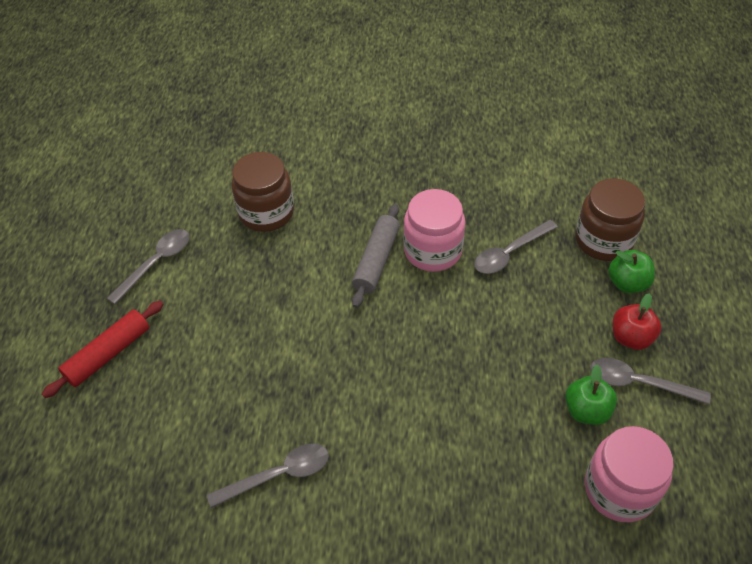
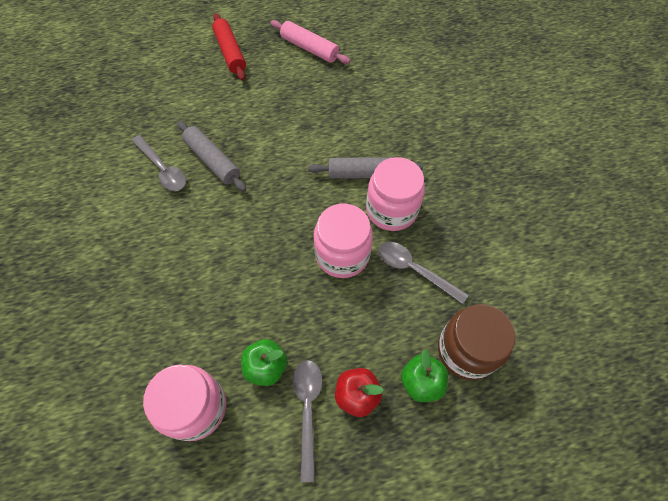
camera: 70 degrees right, 10 degrees up
red rolling pin [42,301,163,398] -> red rolling pin turned 45 degrees clockwise [212,13,246,81]
grey spoon [107,229,190,305] -> pink rolling pin [270,20,350,64]
brown jar [231,152,294,232] -> none
none -> grey rolling pin [177,121,247,192]
none -> pink jar [314,204,373,278]

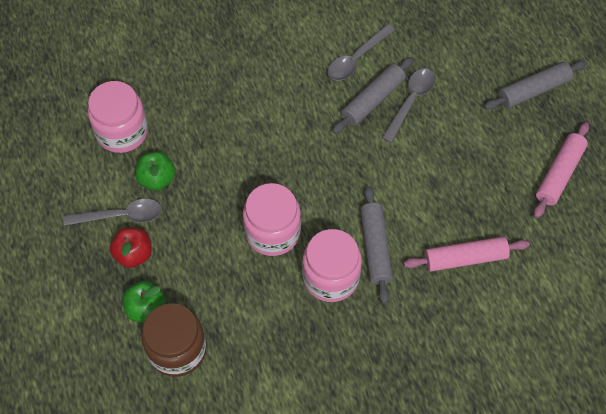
camera: 85 degrees right, 0 degrees up
red rolling pin [212,13,246,81] -> grey rolling pin [484,61,586,110]
grey spoon [378,242,468,304] -> grey spoon moved to [382,68,435,143]
none -> pink rolling pin [404,236,530,272]

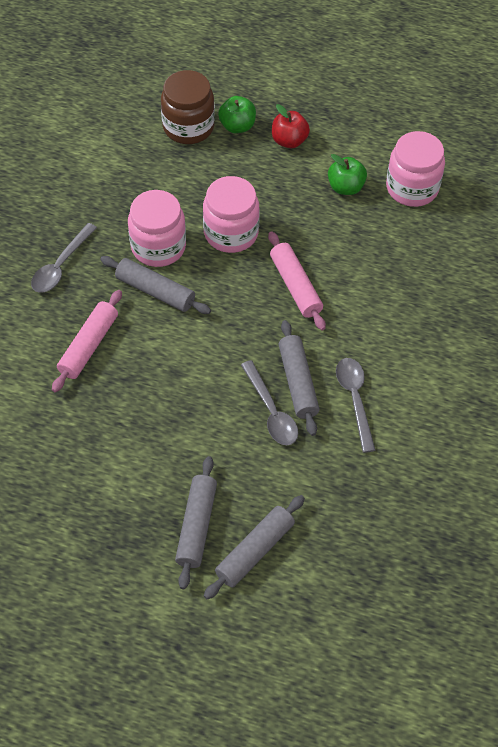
camera: 125 degrees right, 5 degrees down
grey spoon [63,199,162,226] -> grey spoon moved to [31,223,97,293]
pink rolling pin [534,122,589,218] -> pink rolling pin moved to [268,231,326,330]
none -> grey rolling pin [204,495,305,599]

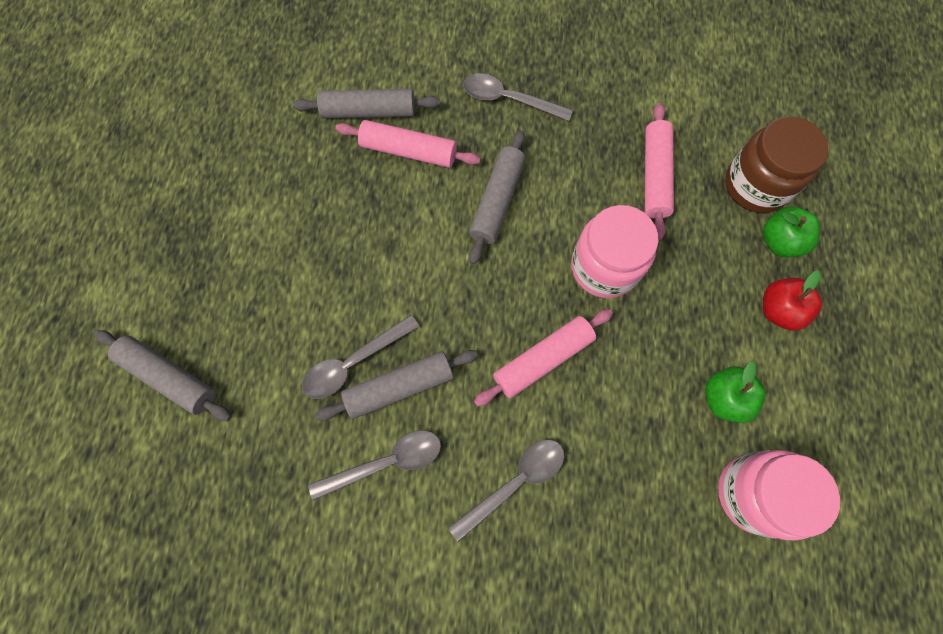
camera: 80 degrees right, 15 degrees up
pink jar [128,190,186,267] -> none
grey rolling pin [175,456,217,589] -> grey rolling pin moved to [293,89,440,119]
none -> grey spoon [448,439,564,542]
none -> pink rolling pin [645,103,674,240]

